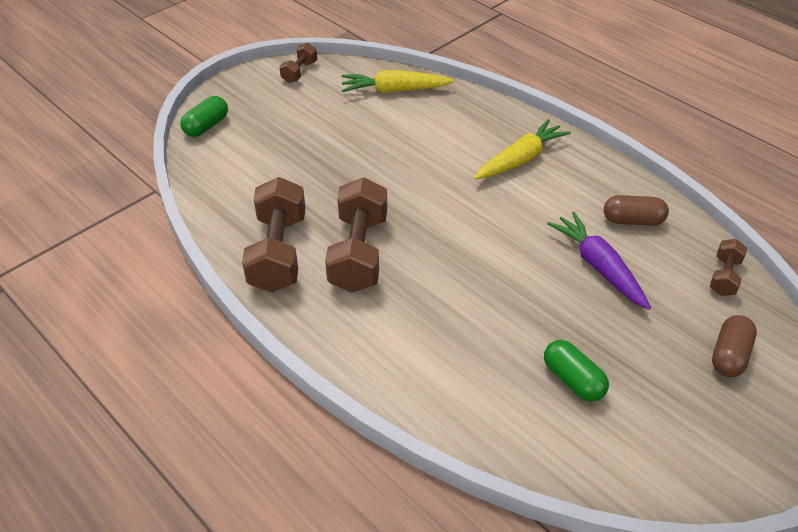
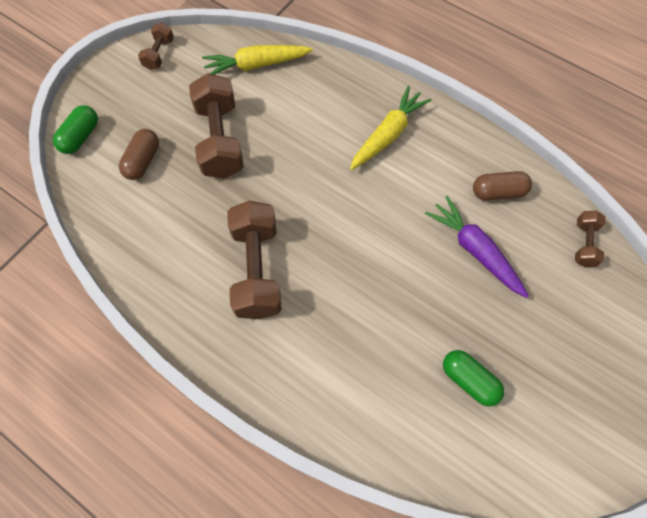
camera: 10 degrees left, 20 degrees up
brown dumbbell [242,177,306,293] -> brown dumbbell moved to [189,73,244,179]
brown capsule [712,315,757,377] -> brown capsule moved to [119,129,159,180]

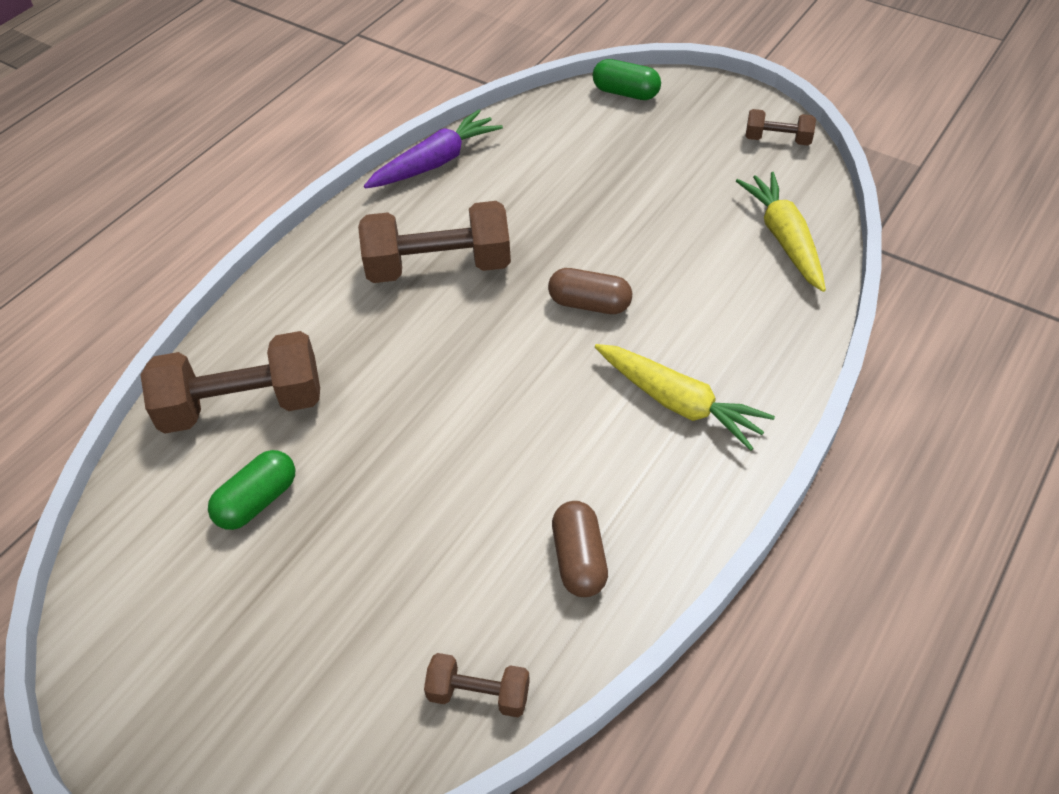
camera: 90 degrees right, 15 degrees down
brown capsule [119,129,159,180] -> brown capsule moved to [548,268,632,314]
brown dumbbell [189,73,244,179] -> brown dumbbell moved to [141,331,320,434]
purple carrot [425,196,529,298] -> purple carrot moved to [364,110,503,189]

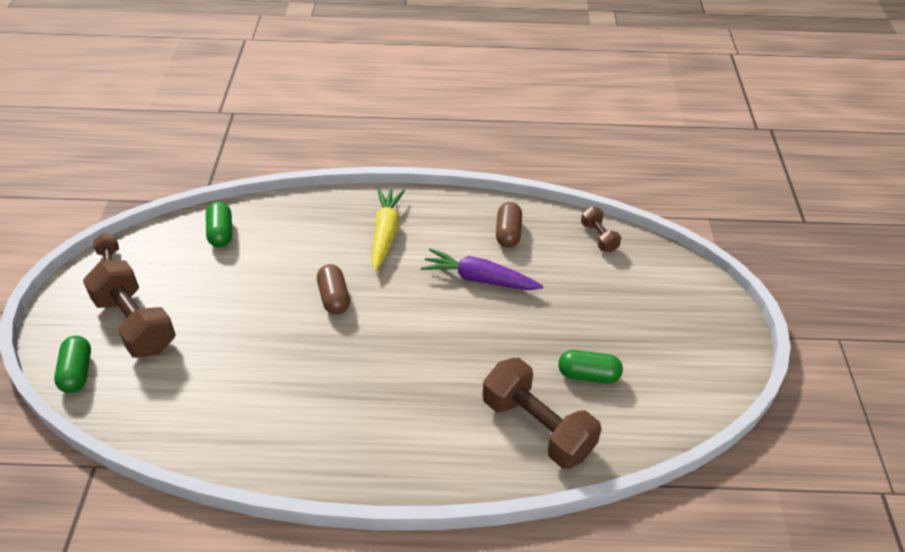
camera: 125 degrees left, 5 degrees down
brown dumbbell [358,201,511,283] -> brown dumbbell moved to [83,260,176,358]
purple carrot [364,110,503,189] -> purple carrot moved to [421,248,544,290]
brown capsule [552,501,608,597] -> brown capsule turned 45 degrees counterclockwise [496,202,522,248]
yellow carrot [736,172,826,292] -> green capsule [206,202,232,247]

